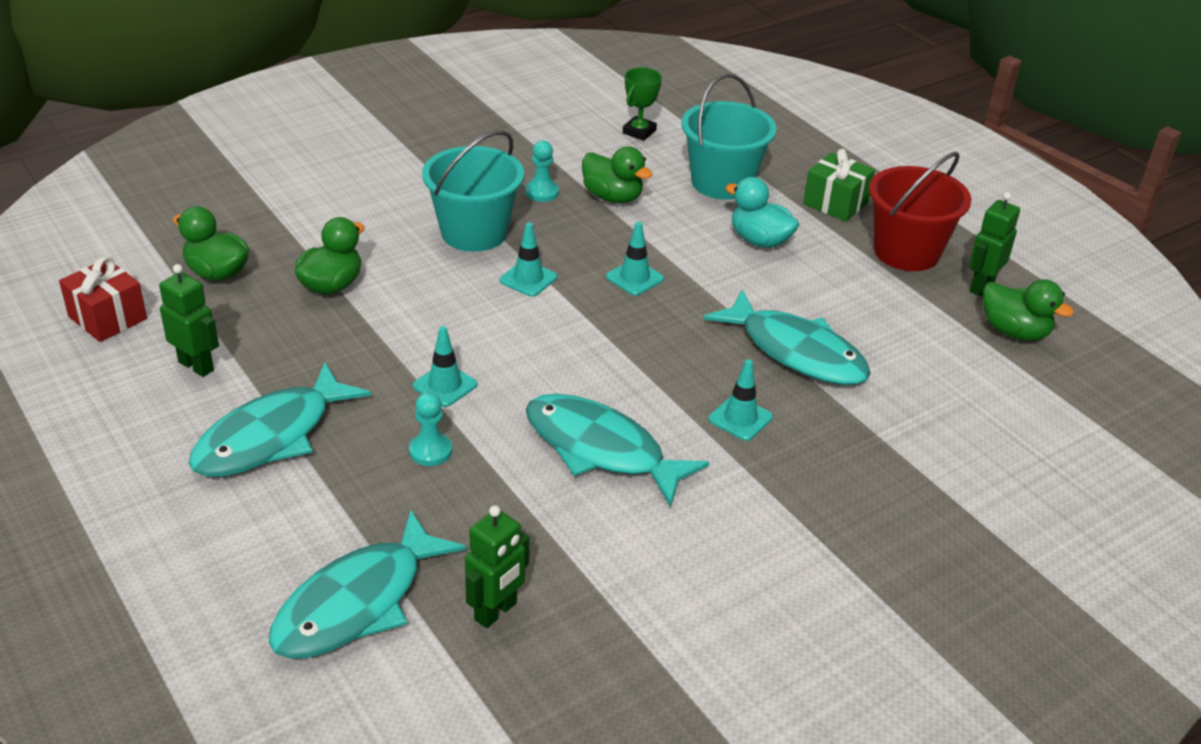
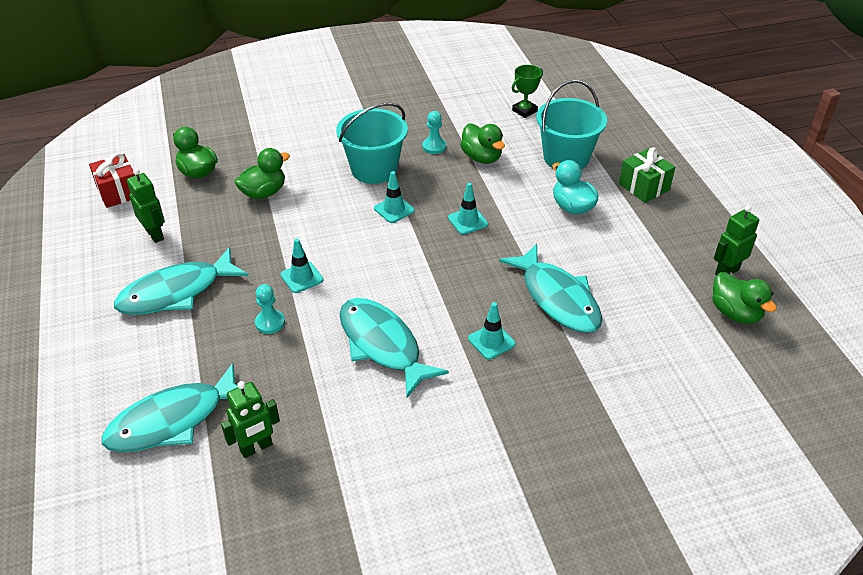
camera: 20 degrees right, 5 degrees up
red bucket [869,152,971,271] -> none

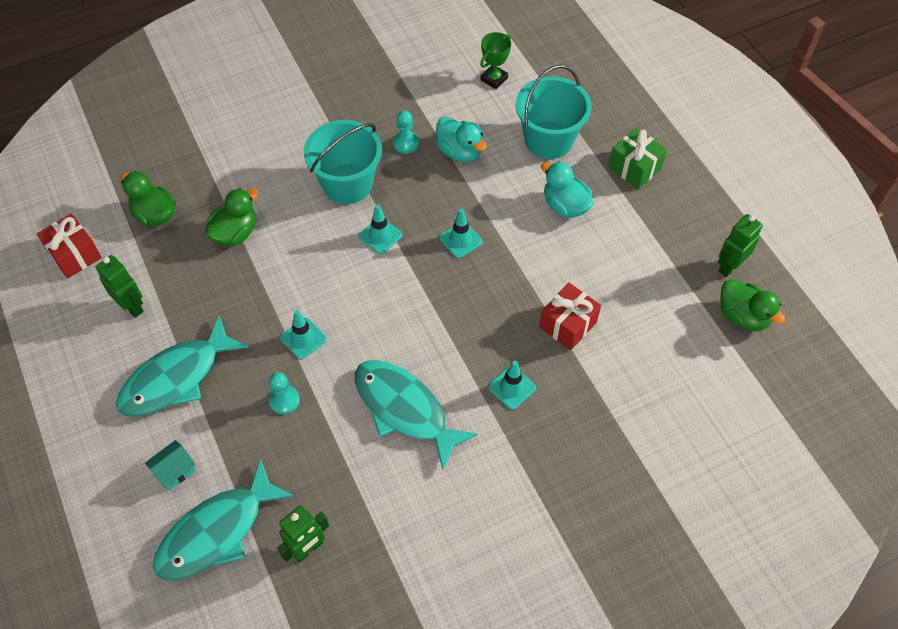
camera: 10 degrees left, 15 degrees up
green duck [460,124,505,164] -> turquoise duck [436,116,487,162]
turquoise fish [499,244,602,333] -> red gift [539,283,601,350]
none -> turquoise house [145,440,196,491]

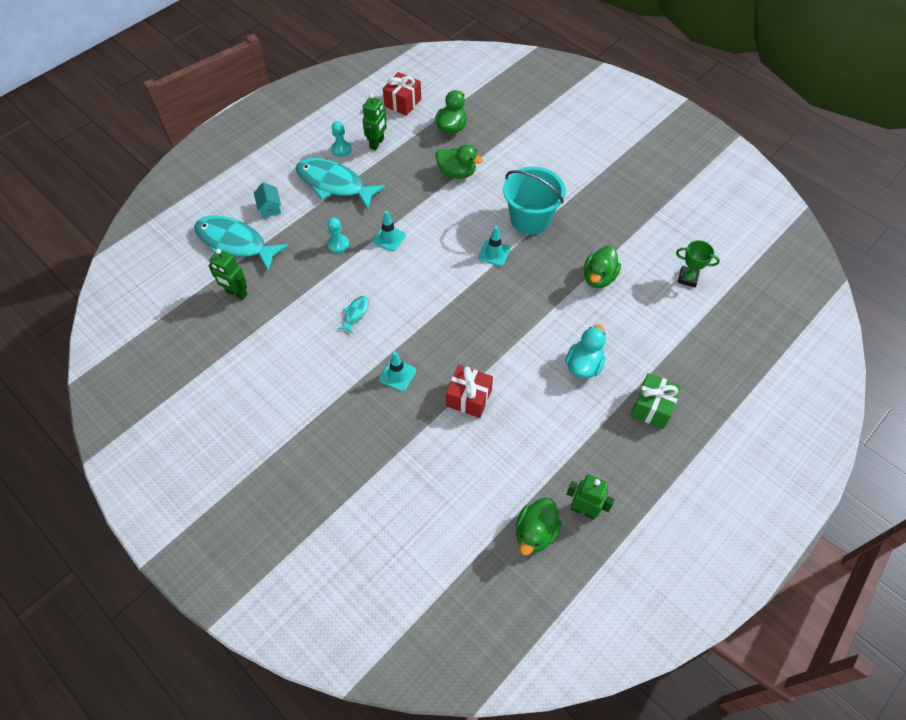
camera: 70 degrees right, 0 degrees up
turquoise house [145,440,196,491] -> turquoise house turned 45 degrees clockwise [254,182,281,218]
turquoise fish [355,360,478,470] -> turquoise fish [337,296,368,334], size x0.43
turquoise pawn [393,110,419,154] -> turquoise pawn moved to [331,121,351,157]
turquoise duck [436,116,487,162] -> green duck [584,246,621,288]
turquoise traffic cone [439,209,483,258] -> none
turquoise bucket [516,65,592,159] -> none

